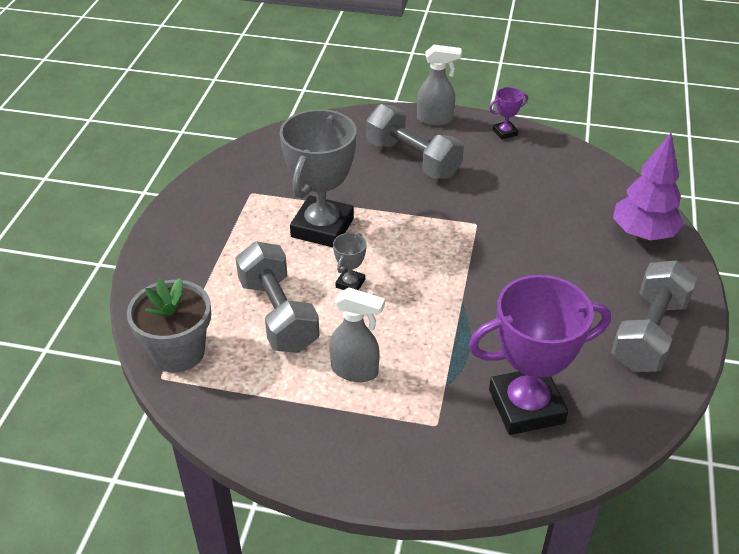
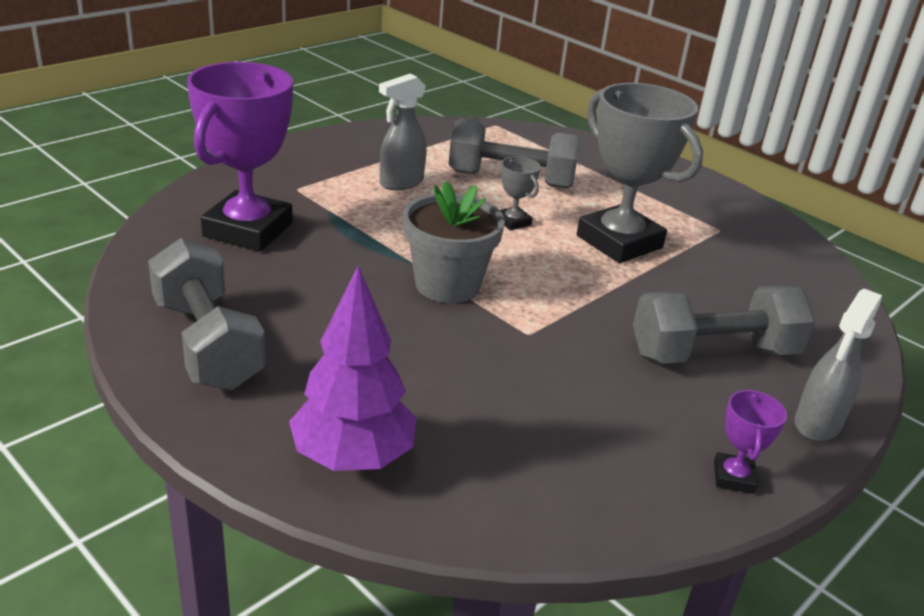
camera: 120 degrees right, 10 degrees down
grey flower pot [127,278,211,373] -> grey flower pot moved to [403,181,505,303]

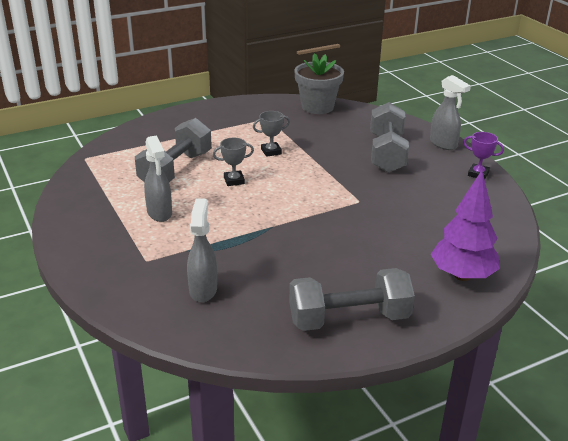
camera: 70 degrees left, 0 degrees up
purple trophy [187,62,293,252] -> grey spray bottle [187,198,217,302]
grey flower pot [403,181,505,303] -> grey flower pot moved to [294,53,344,114]
grey trophy [577,83,703,263] -> grey trophy [253,111,290,157], size x0.43

